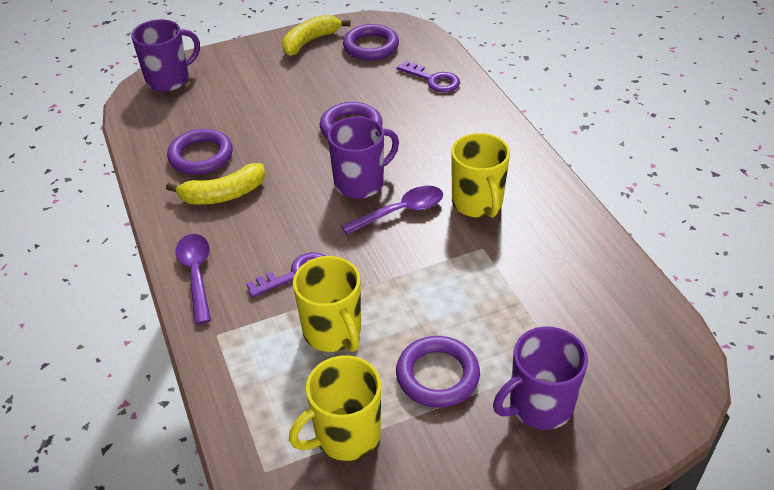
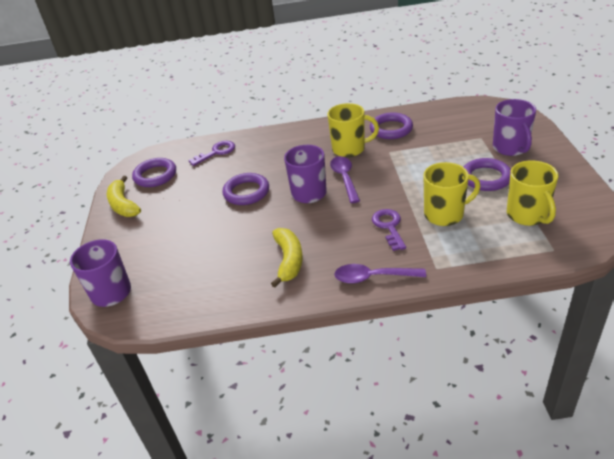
camera: 70 degrees left, 5 degrees down
purple ring [167,129,233,175] -> purple ring moved to [370,112,413,139]

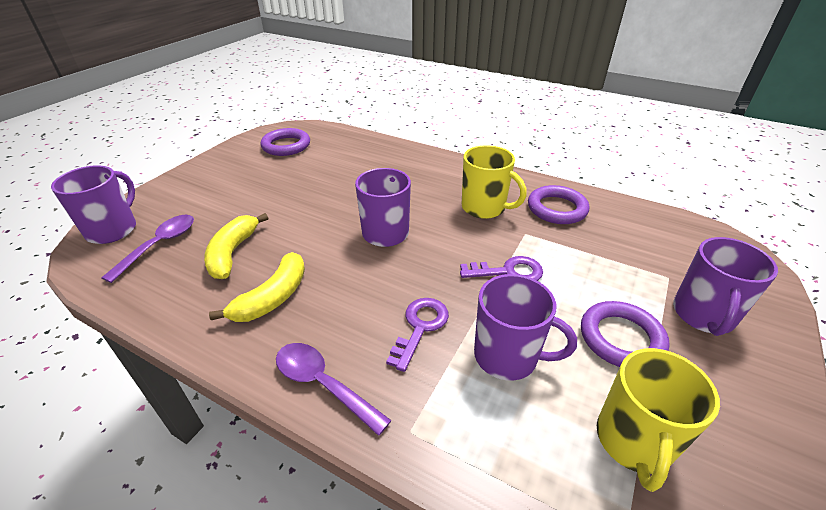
camera: 30 degrees right, 0 degrees up
yellow banana [107,176,141,217] -> yellow banana moved to [204,213,268,279]
purple key [189,141,235,166] -> purple key moved to [460,256,543,281]
purple ring [222,173,269,205] -> none
purple spoon [330,156,360,203] -> purple spoon moved to [101,215,194,283]
yellow mug [424,162,480,226] -> purple mug [474,274,577,381]

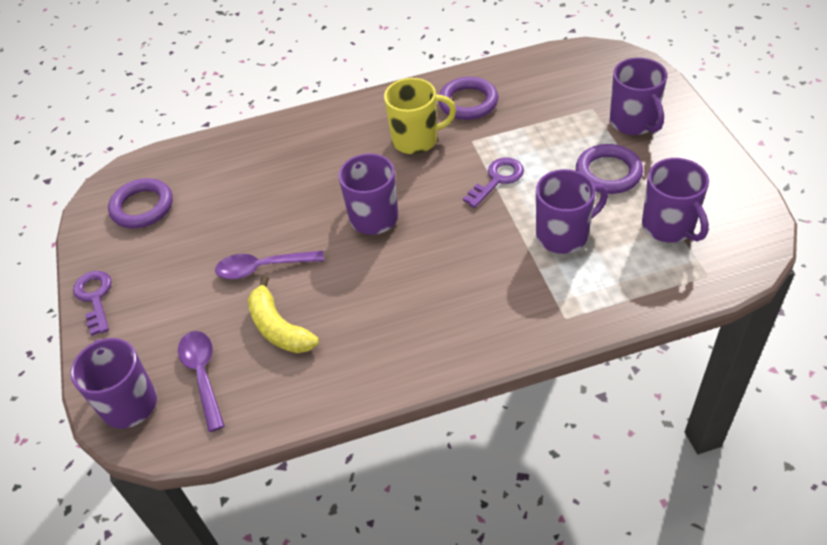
camera: 40 degrees left, 10 degrees up
yellow banana [209,252,305,322] -> none
purple spoon [276,343,392,436] -> purple spoon moved to [215,251,324,279]
purple key [386,298,449,372] -> purple key moved to [73,271,112,336]
yellow mug [597,348,720,492] -> purple mug [642,158,709,243]

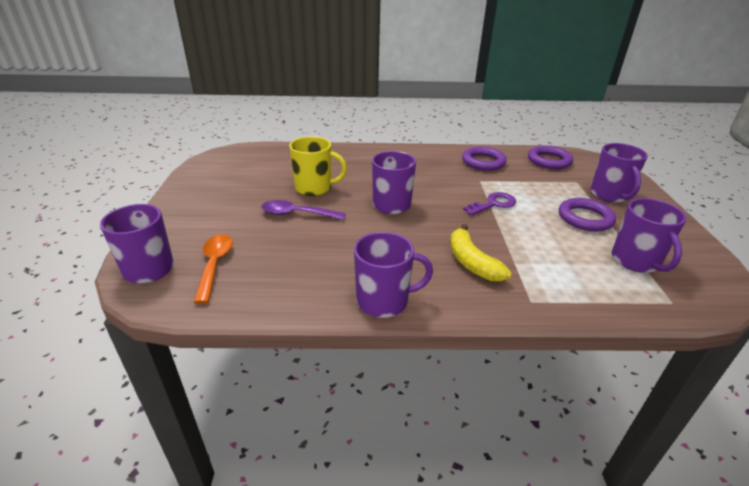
camera: 10 degrees right, 15 degrees down
purple key [73,271,112,336] -> none
purple ring [108,178,173,228] -> purple ring moved to [528,146,573,169]
purple spoon [178,331,225,432] -> orange spoon [194,234,233,304]
yellow banana [248,276,319,353] -> yellow banana moved to [450,224,512,281]
yellow mug [384,78,456,154] -> yellow mug moved to [289,136,347,196]
purple mug [536,169,608,254] -> purple mug moved to [354,232,433,318]

